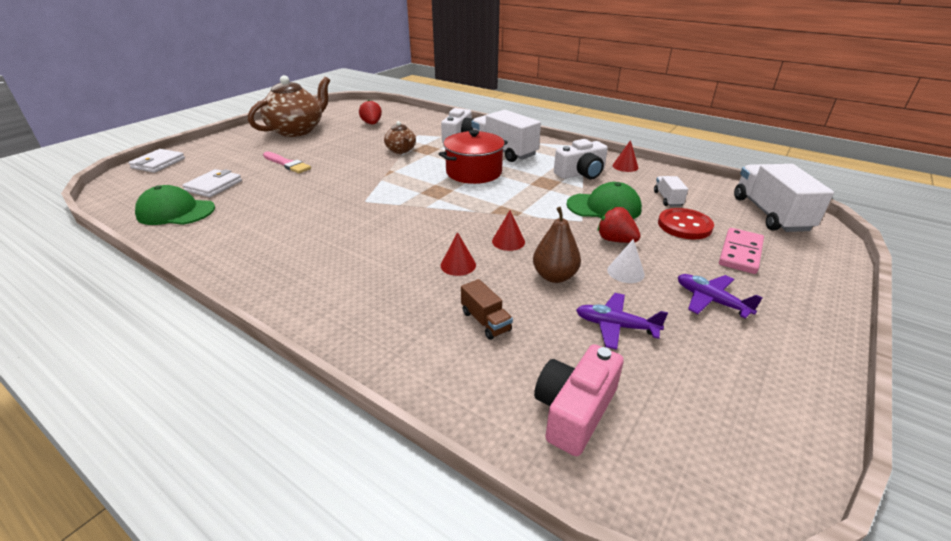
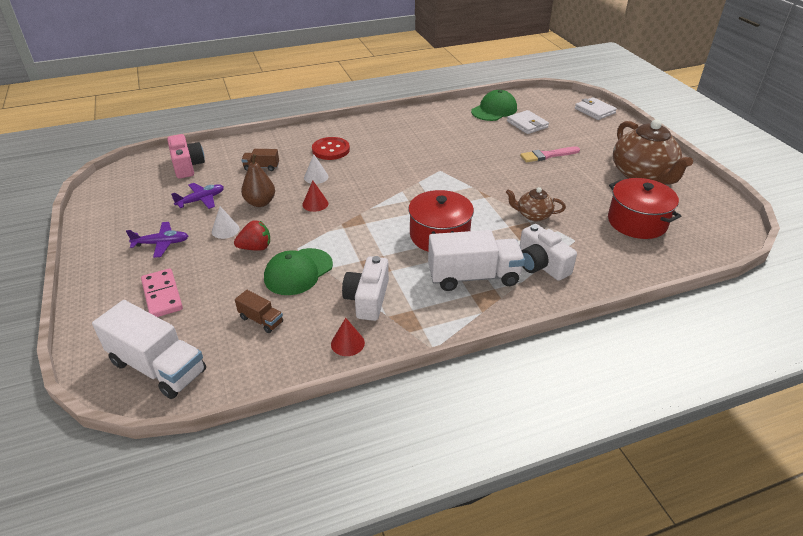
camera: 125 degrees right, 5 degrees up
red strawberry [359,100,382,124] -> red pot [608,178,681,239]
red cone [441,232,476,276] -> white cone [304,154,329,184]
white truck [654,176,688,206] -> brown truck [235,290,283,333]
red button [658,208,714,239] -> red button moved to [312,137,350,160]

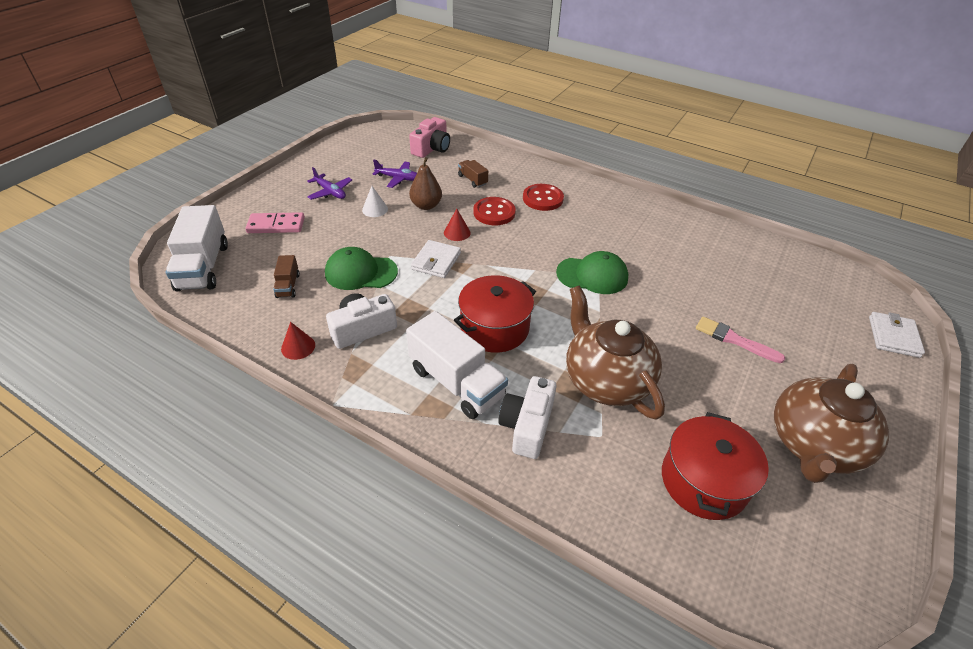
camera: 50 degrees right, 5 degrees up
pink domino [141,268,183,317] -> pink domino turned 60 degrees clockwise [245,212,305,233]
red strawberry [234,220,270,251] -> none
white cone [304,154,329,184] -> red button [473,197,516,225]
green cap [471,90,517,121] -> green cap moved to [556,251,628,294]
brown teapot [506,187,566,221] -> brown teapot [566,286,665,420], size x1.97
white wallet [507,110,549,134] -> white wallet moved to [411,240,461,278]

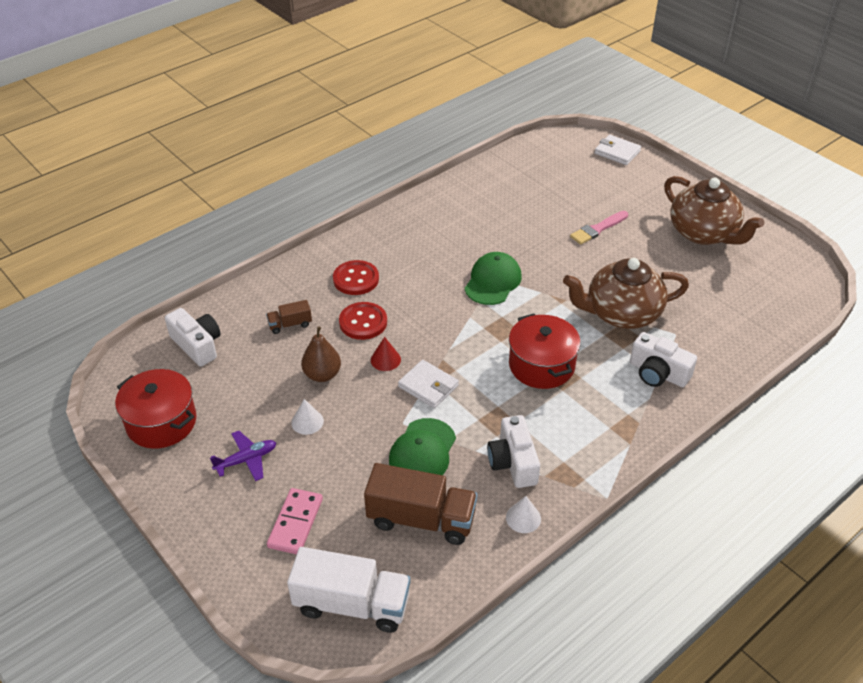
camera: 70 degrees left, 0 degrees up
brown truck [273,255,300,298] -> brown truck [364,463,477,545], size x2.06
red cone [281,322,315,360] -> white cone [506,496,541,533]
purple plane [372,159,417,188] -> none
white truck [406,311,508,419] -> none
pink camera [409,117,450,158] -> white camera [165,308,221,367]
red pot [662,412,769,520] -> red pot moved to [115,369,196,449]

